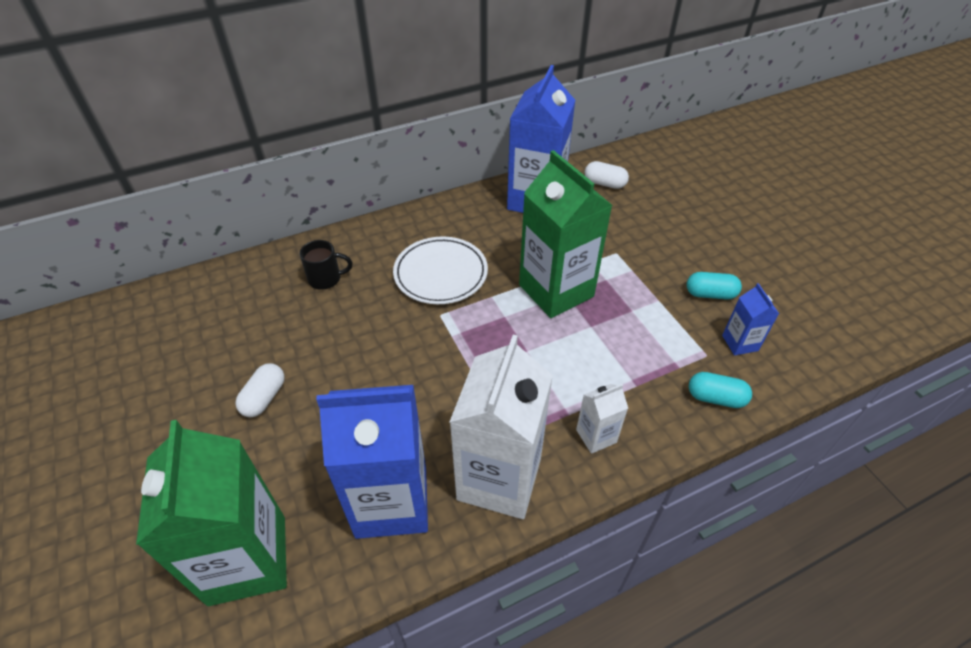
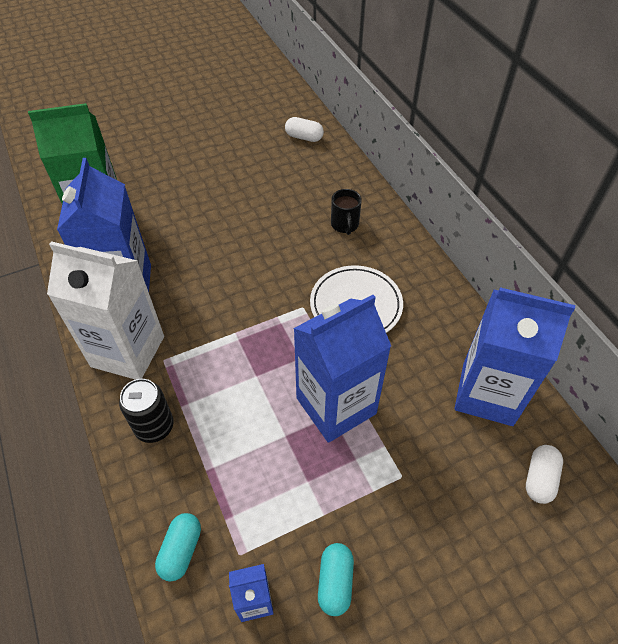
camera: 90 degrees right, 5 degrees up
white capsule [235,363,285,417] -> white capsule moved to [285,117,324,142]
green carton [519,150,613,318] -> blue carton [293,295,391,443]
white carton [576,384,628,454] -> black can [119,379,174,443]

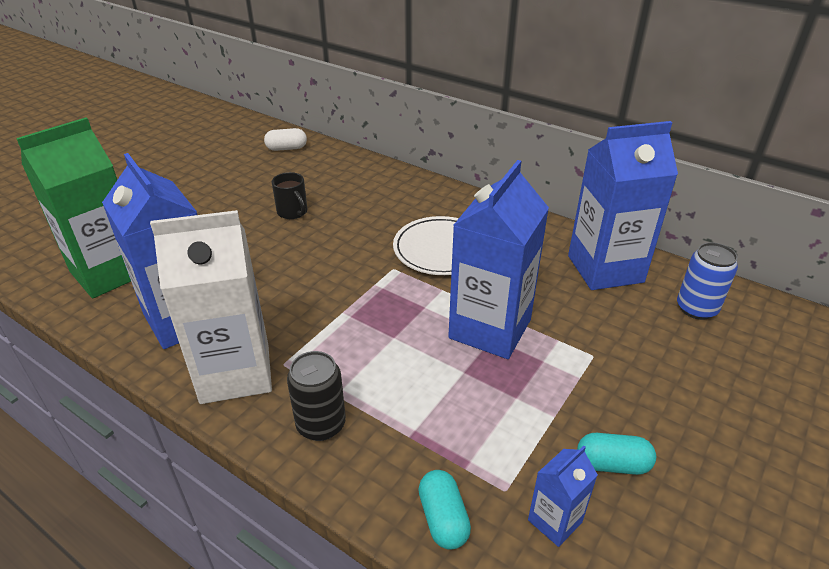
camera: 30 degrees left, 15 degrees down
turquoise capsule [318,543,354,616] -> turquoise capsule turned 60 degrees counterclockwise [577,433,656,475]
black mug [331,189,362,235] -> black mug moved to [272,172,307,219]
white capsule [526,445,563,504] -> blue can [677,242,738,320]

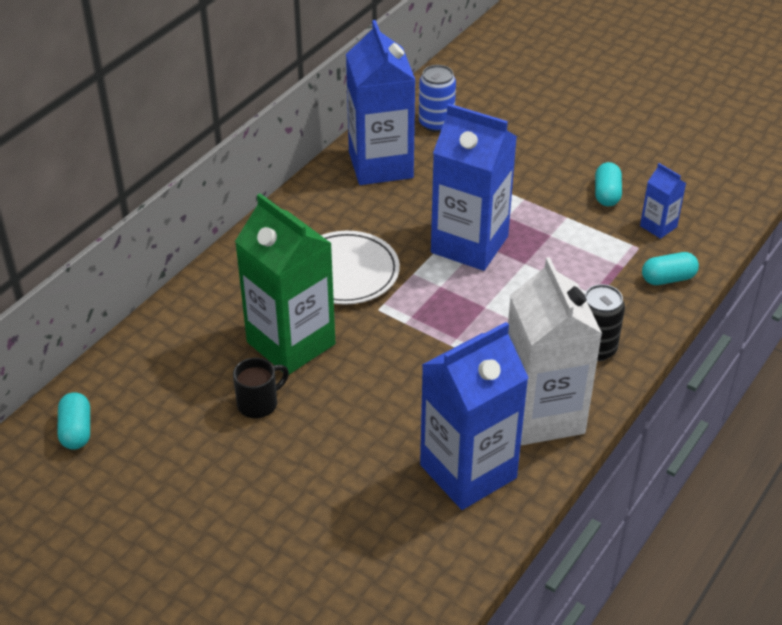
camera: 90 degrees left, 5 degrees up
green carton [16,117,131,298] -> green carton moved to [235,193,335,374]
white capsule [264,128,307,151] -> turquoise capsule [57,392,90,450]

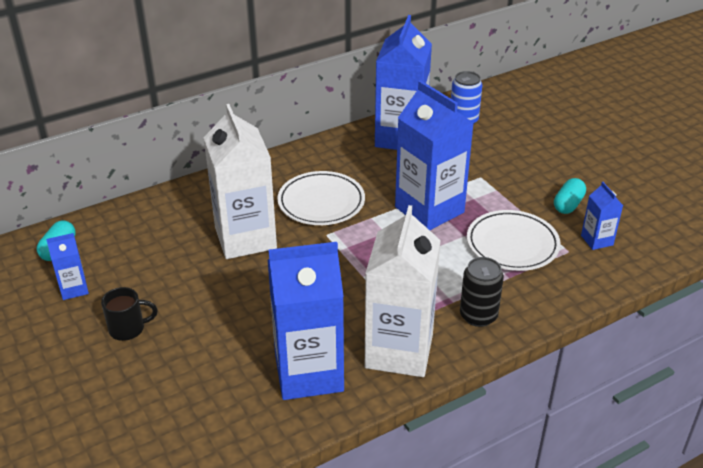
camera: 25 degrees right, 5 degrees down
black mug [233,357,289,418] -> black mug moved to [101,287,158,341]
green carton [235,193,335,374] -> white carton [204,104,277,259]
turquoise capsule [642,252,699,285] -> none
none -> blue carton [46,233,89,300]
none -> white plate [467,210,561,271]

